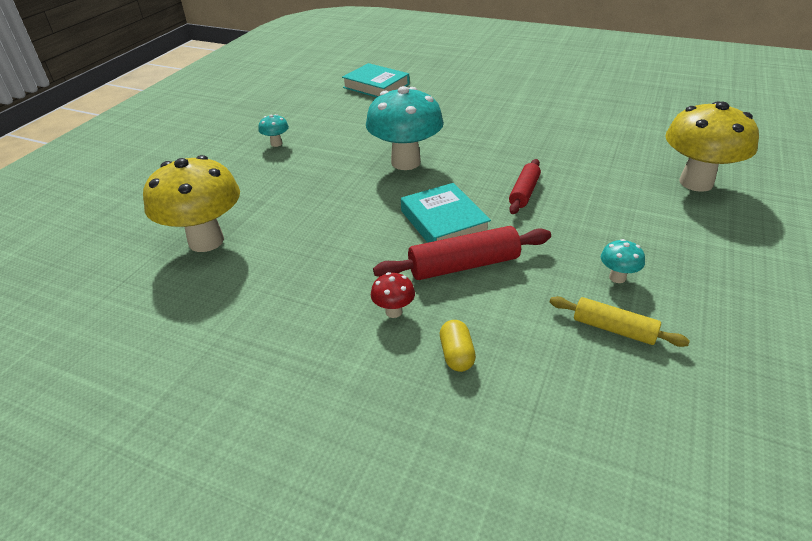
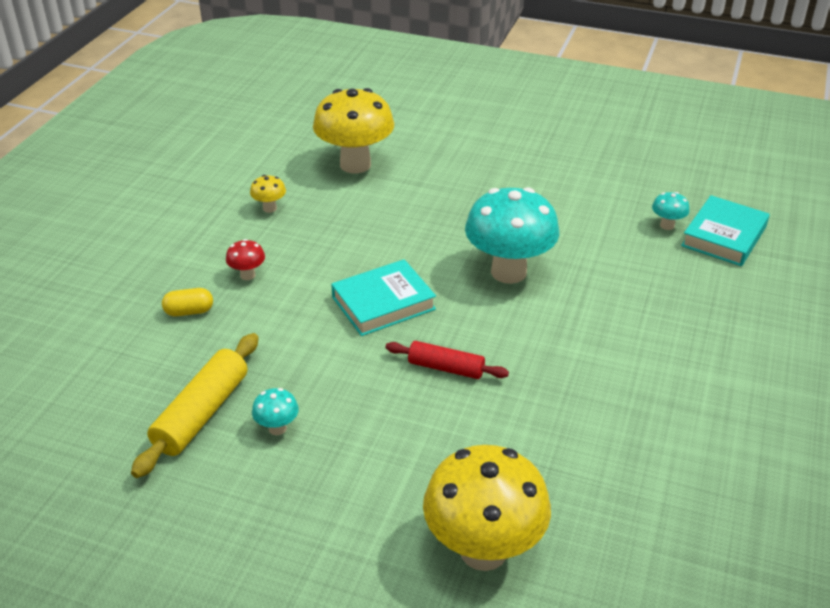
camera: 85 degrees right, 0 degrees up
turquoise mushroom [258,114,289,147] -> turquoise mushroom moved to [652,192,690,230]
red rolling pin [373,226,551,280] -> none
yellow rolling pin [550,296,690,347] -> yellow rolling pin [131,333,259,478], size x1.56
none -> yellow mushroom [250,175,286,213]

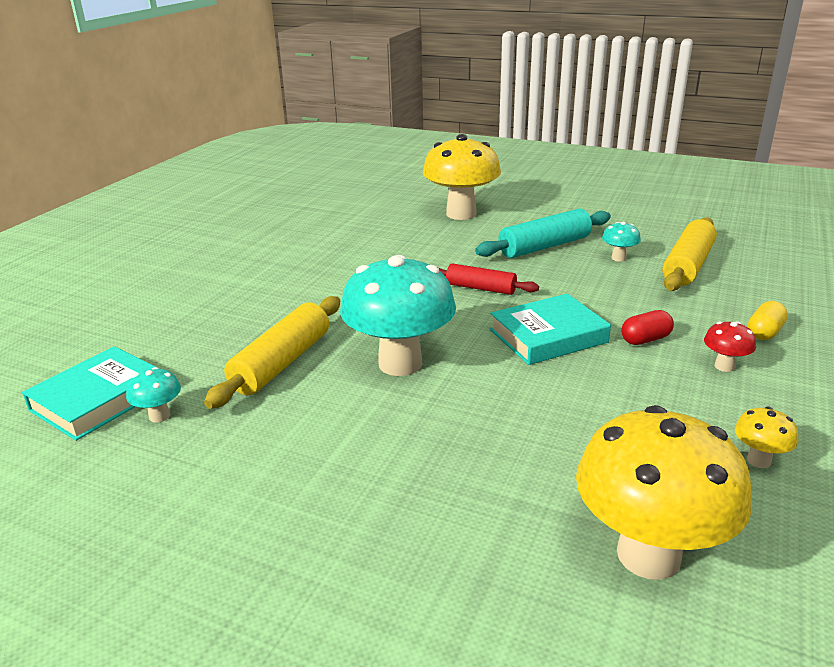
camera: 175 degrees left, 10 degrees down
yellow capsule [162,288,213,316] -> yellow capsule turned 45 degrees counterclockwise [748,301,788,340]
none -> yellow rolling pin [204,296,340,409]
none -> turquoise rolling pin [475,209,611,258]
none -> red capsule [621,310,674,345]

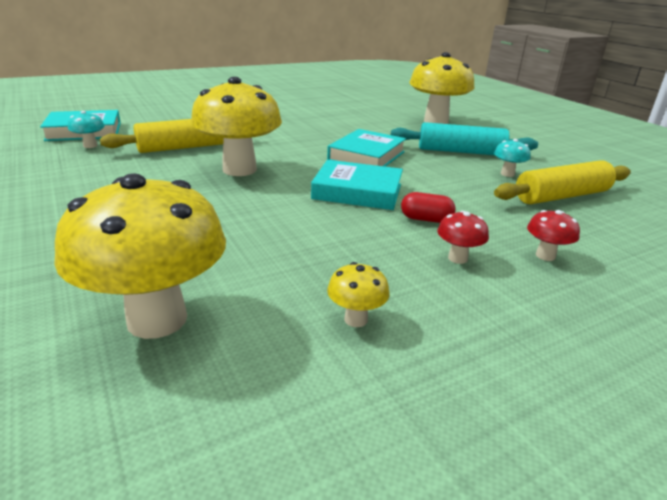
camera: 35 degrees right, 0 degrees up
turquoise mushroom [340,255,456,376] -> yellow mushroom [191,77,282,176]
red rolling pin [438,263,539,295] -> turquoise book [327,129,406,167]
yellow capsule [748,301,788,340] -> red mushroom [527,210,580,261]

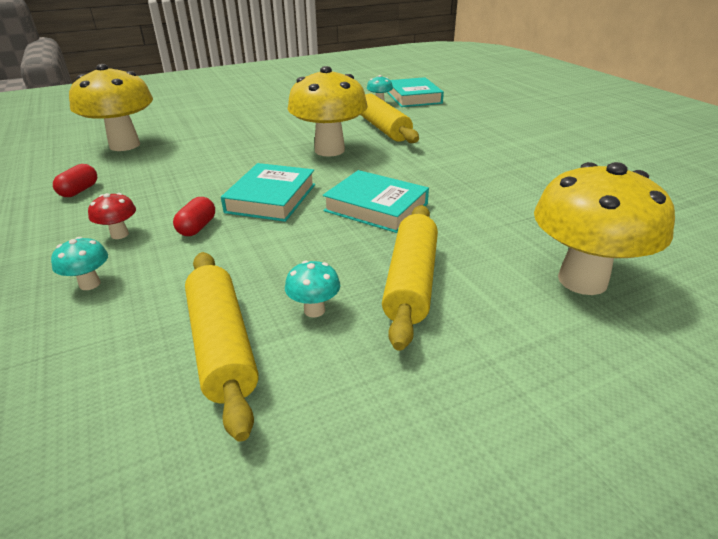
camera: 95 degrees right, 5 degrees up
yellow mushroom [327,262,390,327] -> red capsule [53,164,97,197]
turquoise rolling pin [391,122,538,155] -> yellow rolling pin [382,205,438,351]
red mushroom [527,210,580,261] -> turquoise mushroom [51,237,108,290]

